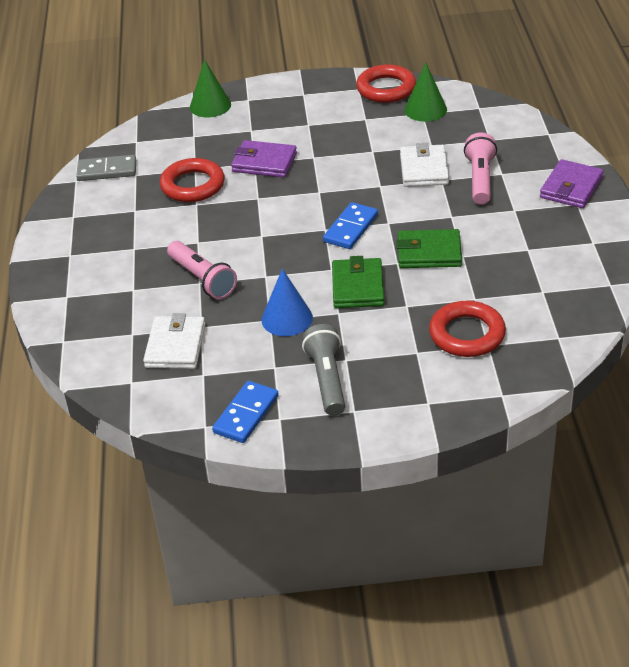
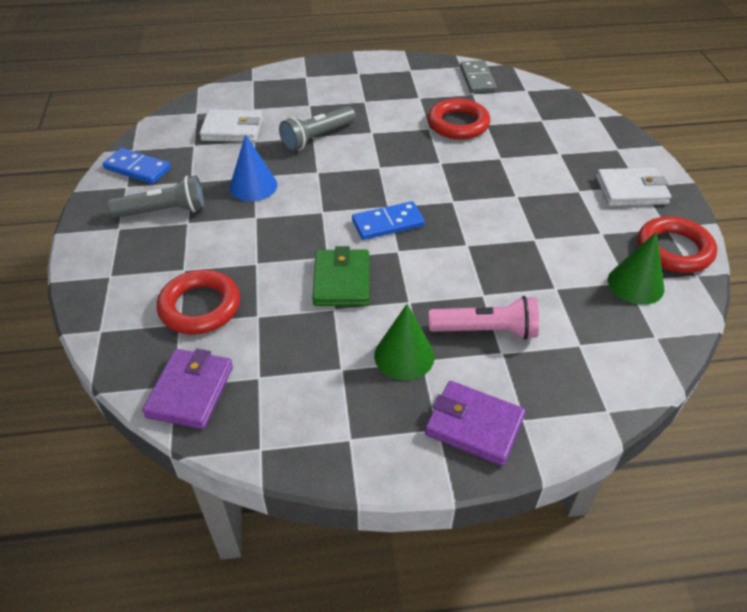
camera: 85 degrees right, 5 degrees up
pink flashlight [167,241,237,299] -> grey flashlight [279,106,356,151]
green cone [190,59,231,117] -> green cone moved to [374,304,435,380]
purple wallet [231,140,297,178] -> purple wallet moved to [142,348,233,429]
blue domino [323,202,378,249] -> blue domino turned 45 degrees counterclockwise [352,201,425,240]
green wallet [332,256,385,308] -> none
white wallet [400,143,449,187] -> white wallet moved to [596,168,671,206]

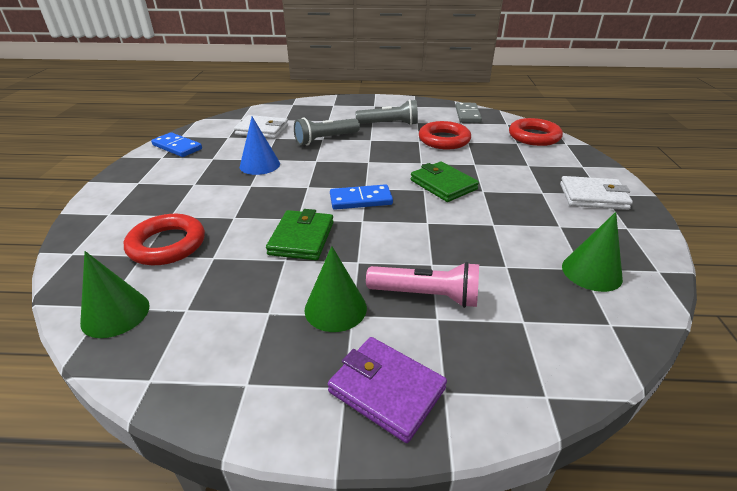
camera: 10 degrees right, 10 degrees down
grey flashlight [107,176,205,218] -> grey flashlight moved to [355,99,418,125]
purple wallet [142,348,233,429] -> green cone [80,251,150,338]
red ring [638,216,717,273] -> red ring moved to [509,118,563,146]
none -> green wallet [411,162,479,202]

